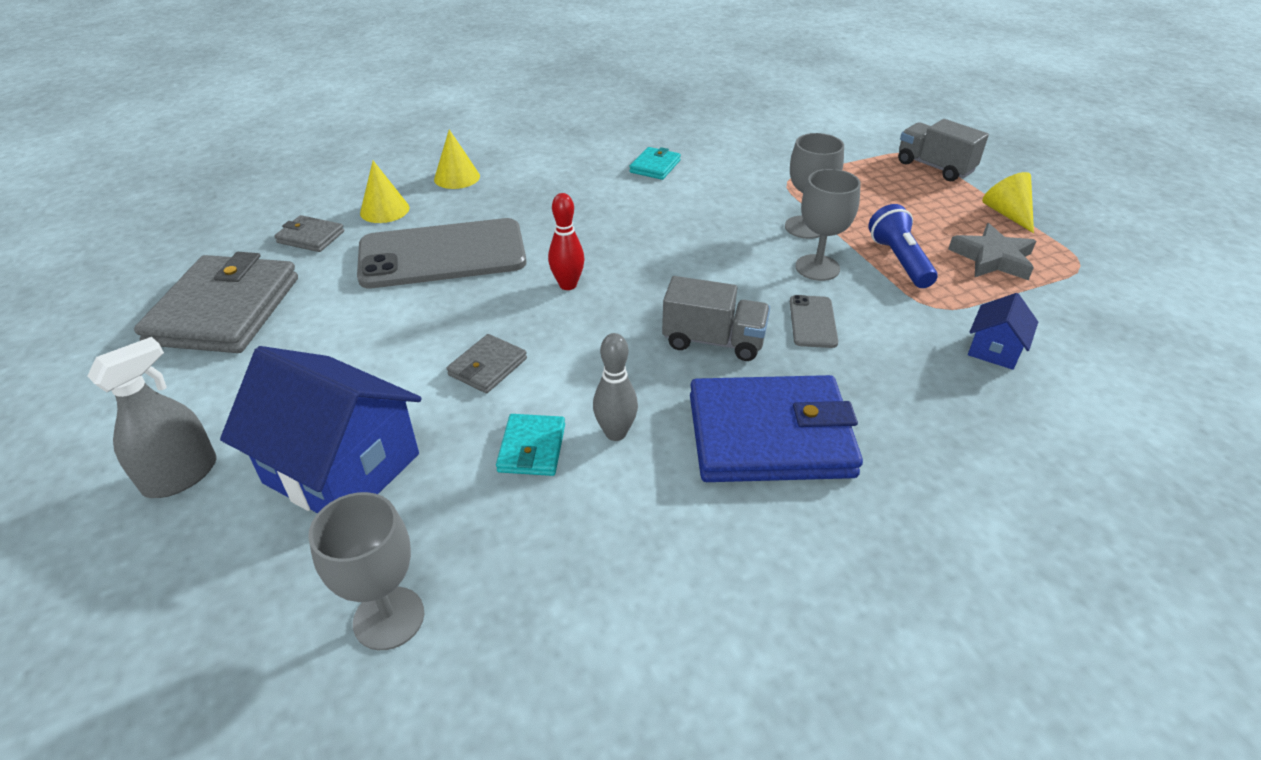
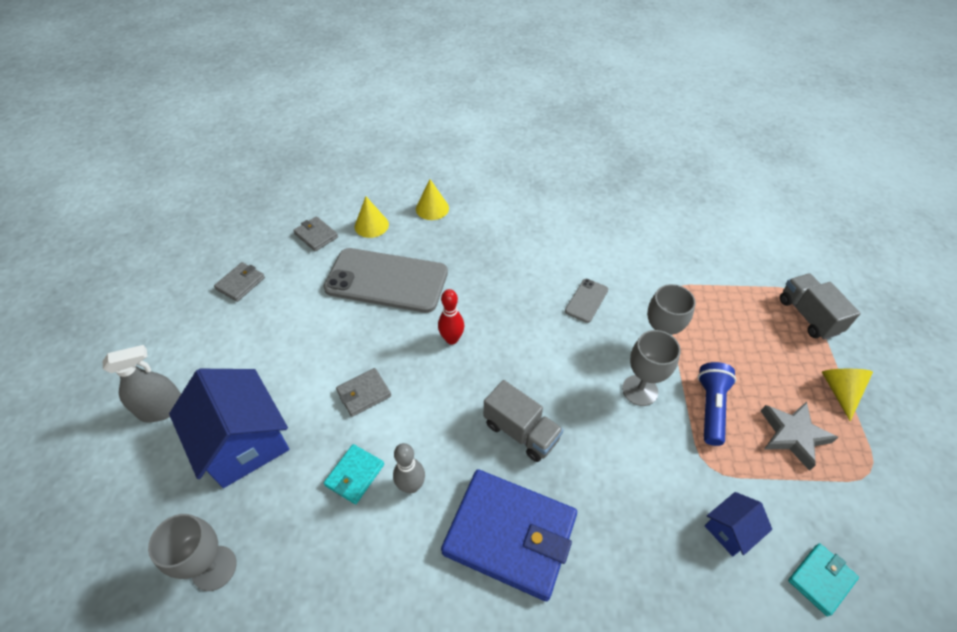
camera: 25 degrees right, 10 degrees up
grey wallet [134,252,298,353] -> grey wallet [214,262,265,302], size x0.46
turquoise wallet [629,147,681,180] -> turquoise wallet moved to [788,543,859,617]
grey phone [790,295,838,348] -> grey phone moved to [565,279,608,323]

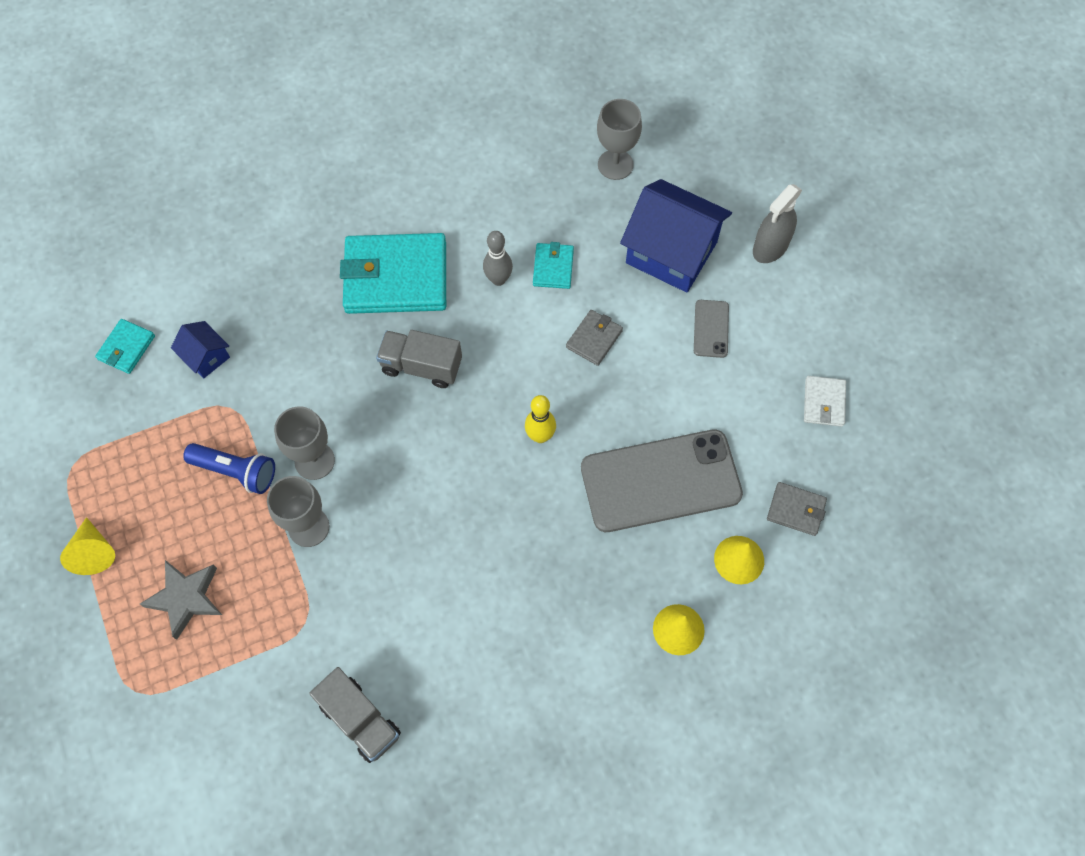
camera: 155 degrees right, 15 degrees up
grey wallet [214,262,265,302] -> white wallet [804,376,846,427]
red bowling pin [438,289,464,345] -> yellow bowling pin [525,395,556,443]
blue wallet [441,470,577,601] -> turquoise wallet [340,233,446,314]
grey phone [565,279,608,323] -> grey phone moved to [694,300,729,358]
blue flashlight [698,362,736,446] -> blue flashlight turned 60 degrees counterclockwise [183,443,275,494]
blue house [705,492,772,556] -> blue house turned 75 degrees counterclockwise [171,321,230,379]
grey star [761,402,838,471] -> grey star moved to [140,560,222,640]
grey truck [780,274,861,340] -> grey truck moved to [309,667,401,763]

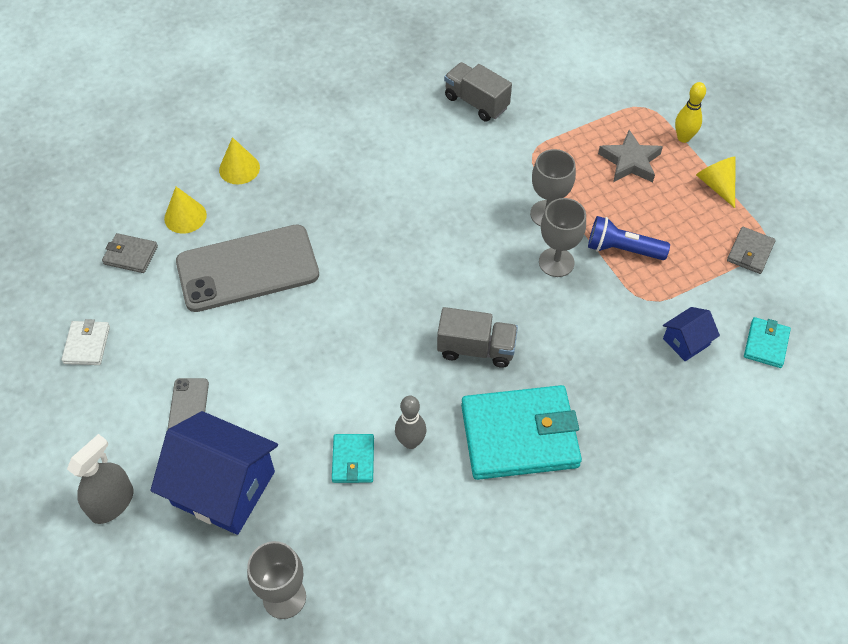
camera: 175 degrees right, 10 degrees down
blue house [171,321,230,379] -> blue house turned 75 degrees counterclockwise [663,307,720,362]
yellow bowling pin [525,395,556,443] -> yellow bowling pin moved to [675,82,706,143]
grey wallet [566,310,623,366] -> grey wallet moved to [727,227,776,274]

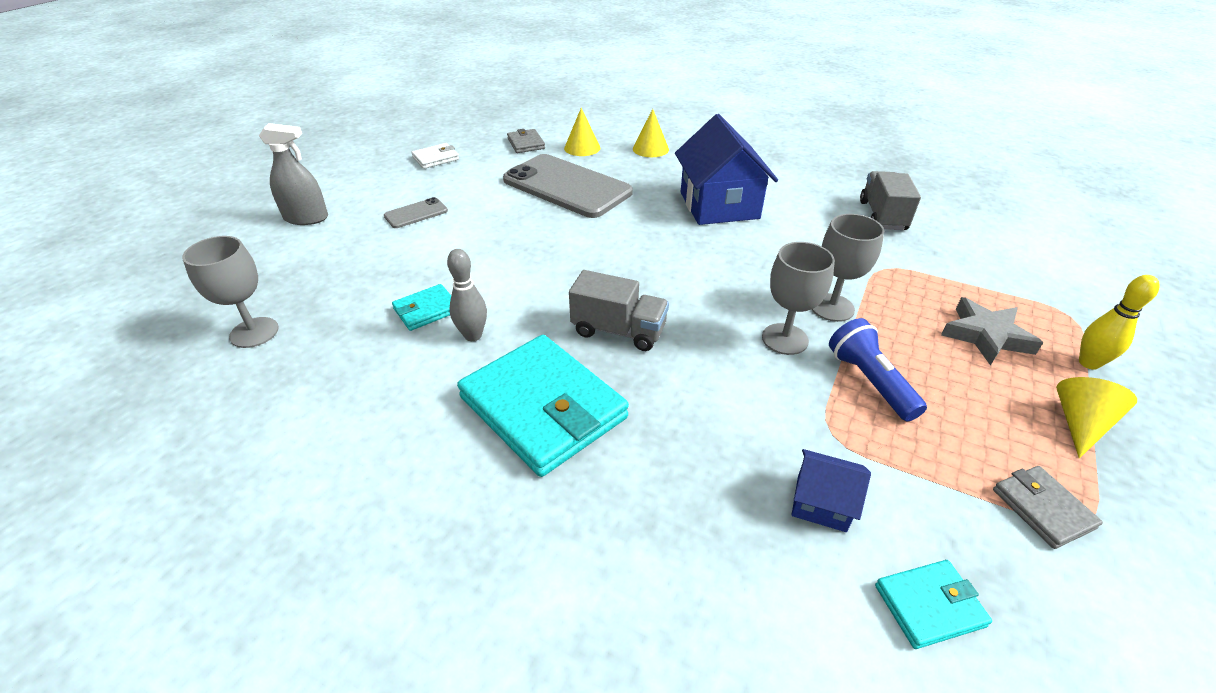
camera: 55 degrees right, 15 degrees down
blue house [151,411,278,535] -> blue house moved to [675,114,778,225]
grey truck [437,307,518,368] -> grey truck turned 45 degrees counterclockwise [569,270,669,351]
grey wallet [727,227,776,274] -> grey wallet turned 75 degrees clockwise [993,466,1103,549]

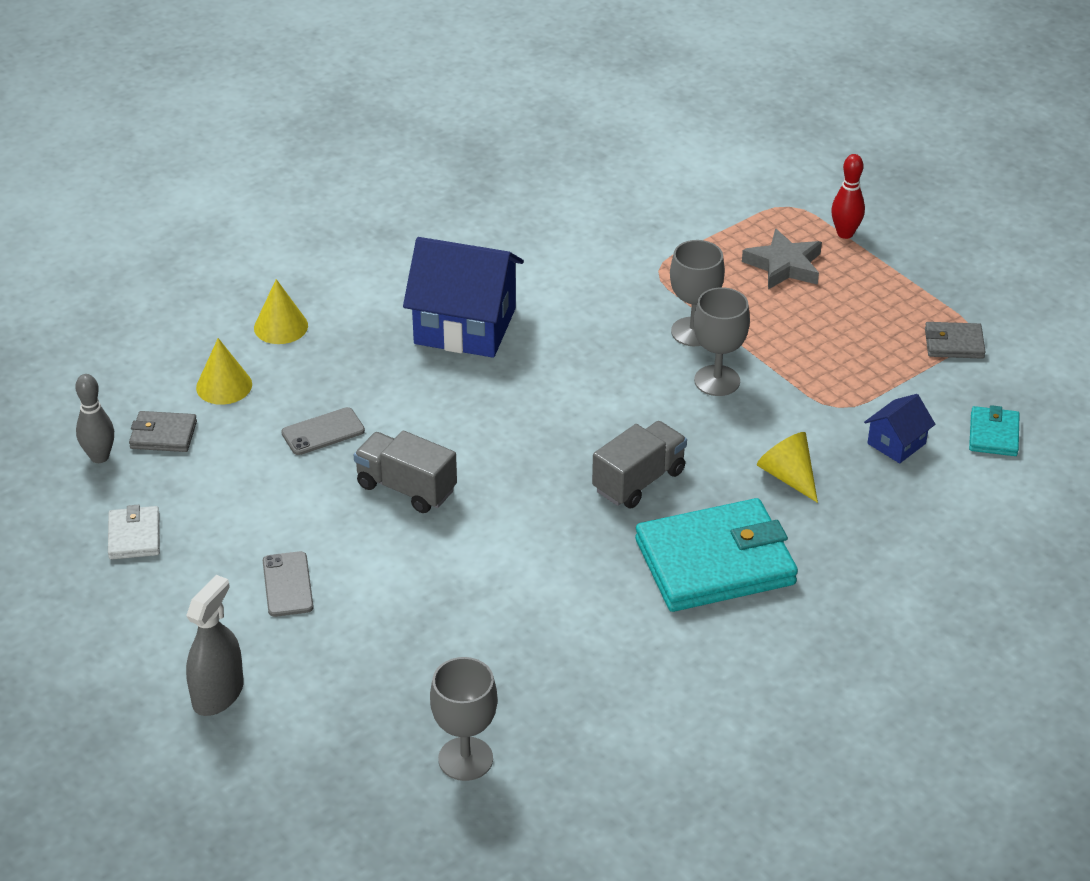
camera: 65 degrees left, 0 degrees up
turquoise wallet [392,284,451,331] -> none
grey bowling pin [447,249,487,341] -> grey bowling pin moved to [75,374,114,463]
grey phone [503,154,633,218] -> grey phone [281,407,365,455], size x0.44
blue flashlight [829,318,927,421] -> none
grey truck [860,171,921,230] -> grey truck moved to [354,431,457,513]
yellow cone [1056,377,1137,458] -> yellow cone moved to [757,432,818,503]
yellow bowling pin [1079,275,1160,370] -> red bowling pin [831,154,865,239]

